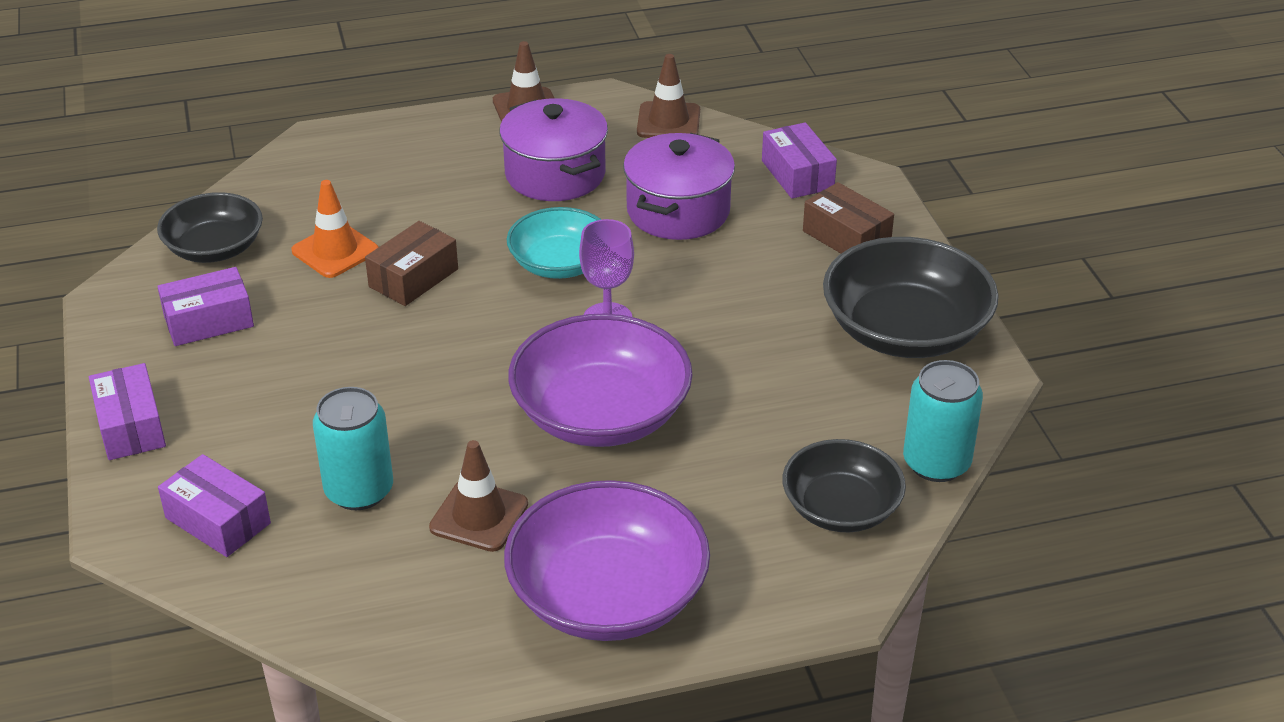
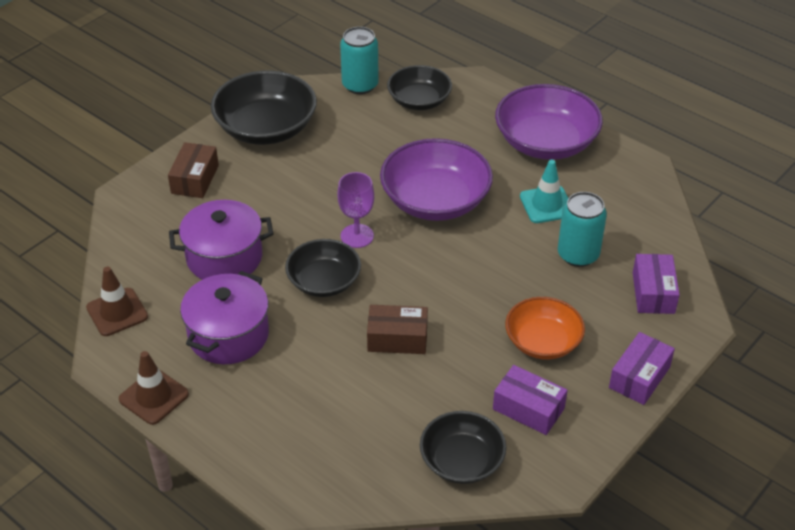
camera: 125 degrees left, 5 degrees up
orange traffic cone [291,180,378,278] -> none
brown traffic cone [429,440,528,552] -> turquoise traffic cone [520,160,568,223]
turquoise bowl [507,207,602,279] -> black bowl [285,239,361,297]
purple box [762,122,837,199] -> none
none -> orange bowl [505,297,585,360]

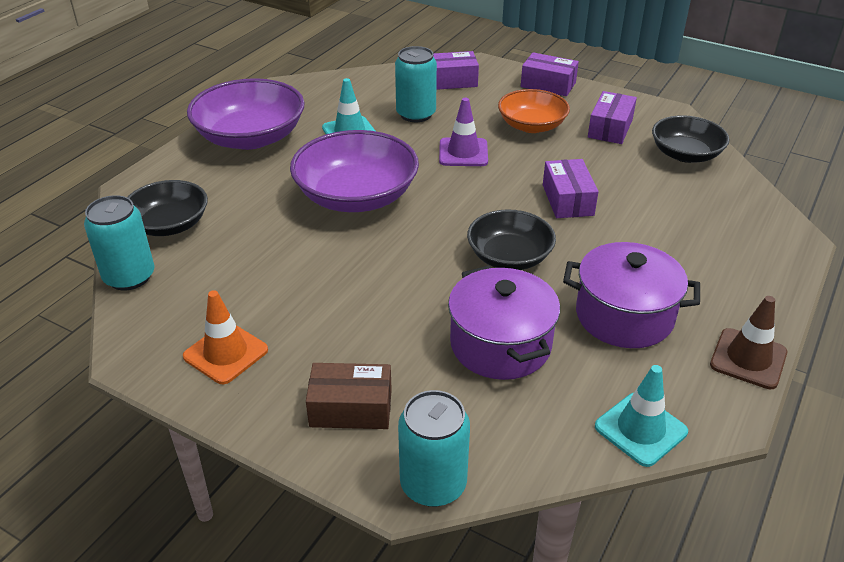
camera: 100 degrees left, 5 degrees down
brown traffic cone [86,267,148,336] -> turquoise traffic cone [595,365,688,467]
black bowl [211,71,317,145] -> orange traffic cone [183,290,268,384]
purple goblet [337,172,374,248] -> none
brown box [367,305,428,354] -> purple box [543,159,599,218]
none -> turquoise can [398,390,470,507]
none -> purple traffic cone [439,98,488,166]

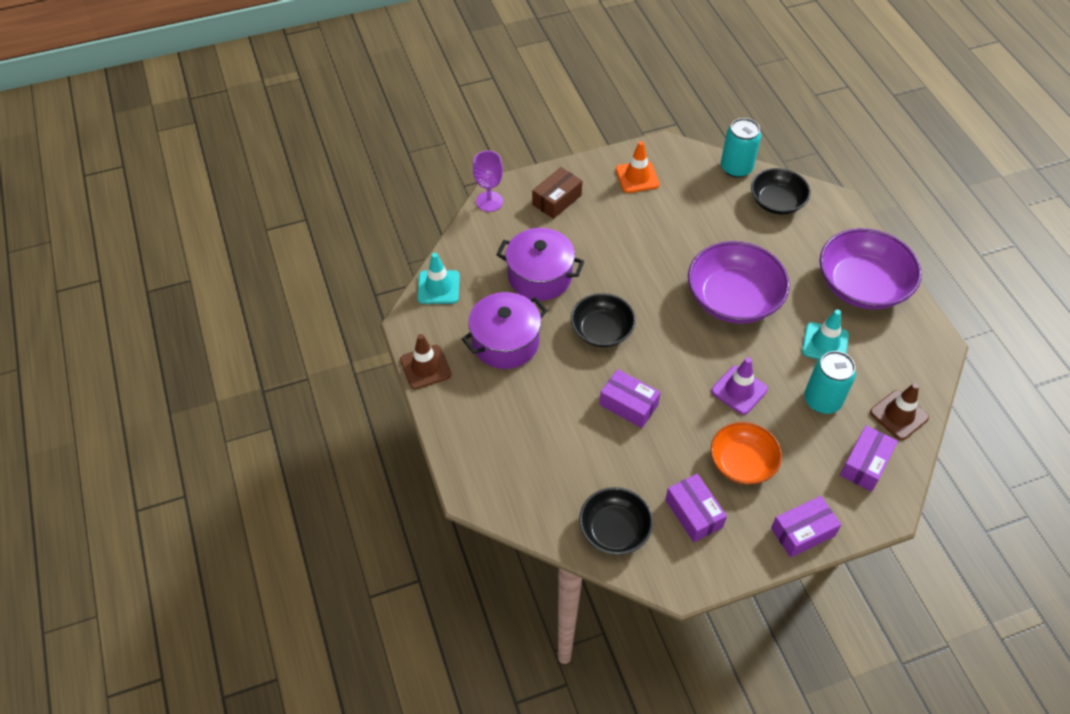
camera: 130 degrees right, 15 degrees up
turquoise can [398,390,470,507] -> purple goblet [473,150,503,212]
none -> brown traffic cone [870,383,929,440]

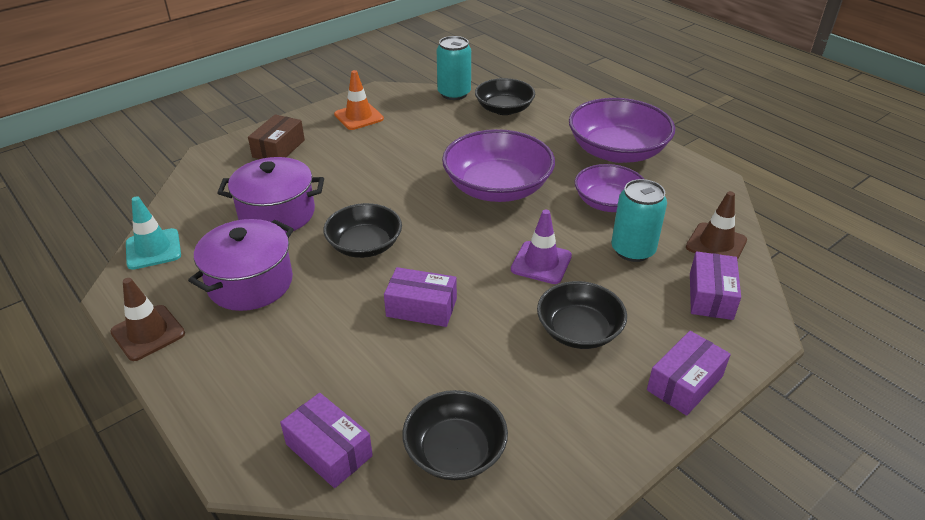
camera: 20 degrees left, 15 degrees down
purple goblet [473,150,503,212] -> none
purple box [665,474,727,542] -> purple box moved to [280,393,373,488]
orange bowl [710,422,782,484] -> black bowl [537,281,627,349]
turquoise traffic cone [802,309,849,359] -> purple bowl [575,164,644,212]

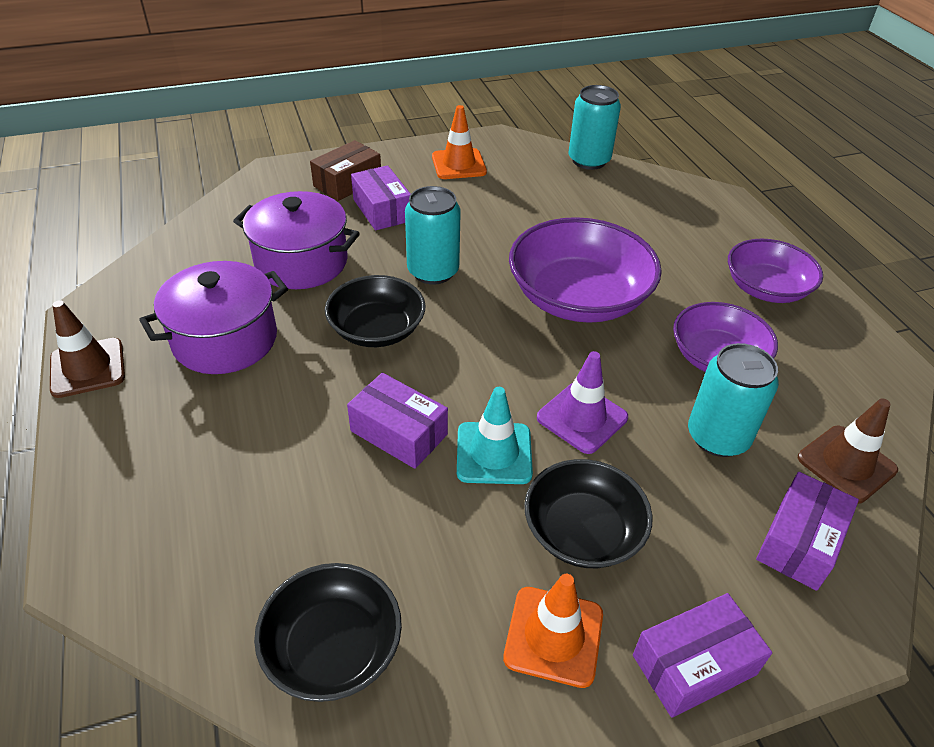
camera: 20 degrees right, 5 degrees up
turquoise traffic cone [126,196,181,270] -> turquoise traffic cone moved to [457,387,533,484]
purple box [280,393,373,488] -> purple box moved to [351,165,411,230]
black bowl [475,78,535,115] -> none
purple bowl [569,98,675,163] -> purple bowl [728,239,823,303], size x0.63
none -> turquoise can [405,186,461,285]
none -> orange traffic cone [503,574,603,688]

